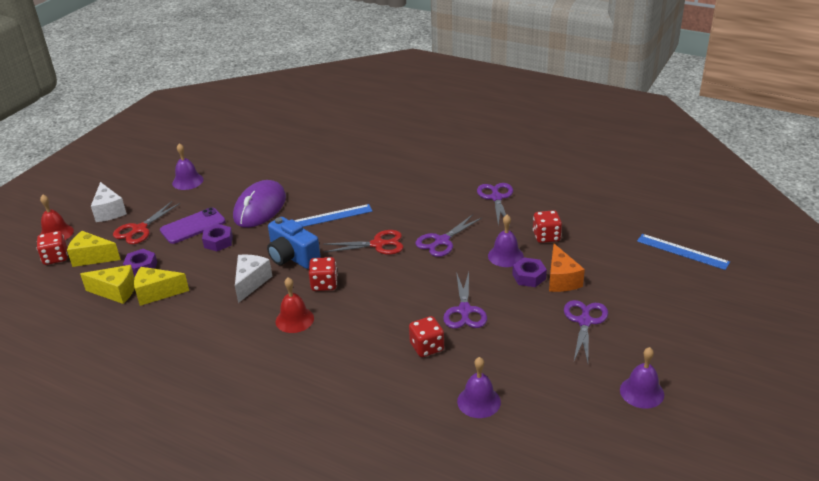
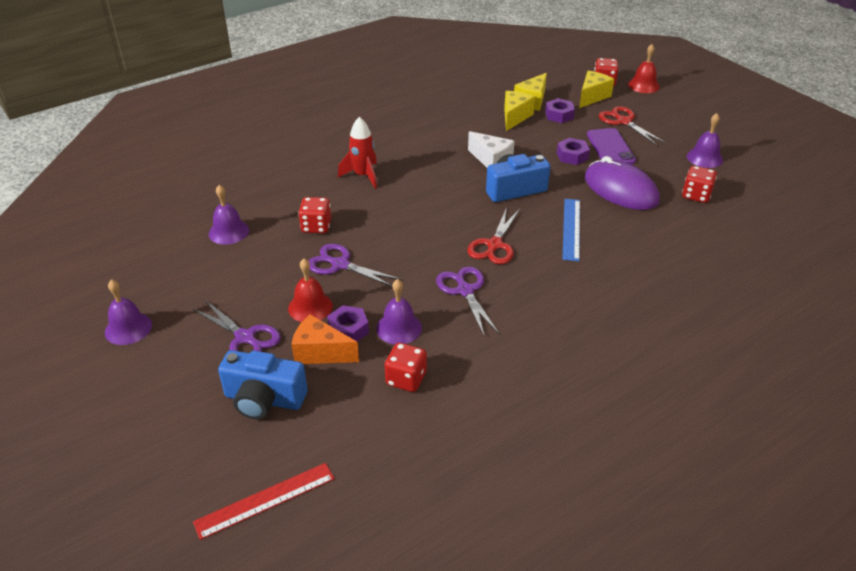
camera: 115 degrees right, 5 degrees up
white cheese [91,182,127,222] -> none
red bell [275,277,314,333] -> red bell moved to [288,259,333,322]
red dice [309,257,337,291] -> red dice moved to [682,166,717,203]
purple scissors [477,183,513,226] -> none
blue ruler [637,234,730,270] -> red ruler [193,463,335,540]
none -> blue camera [218,350,308,419]
none -> red rocket [338,117,377,189]

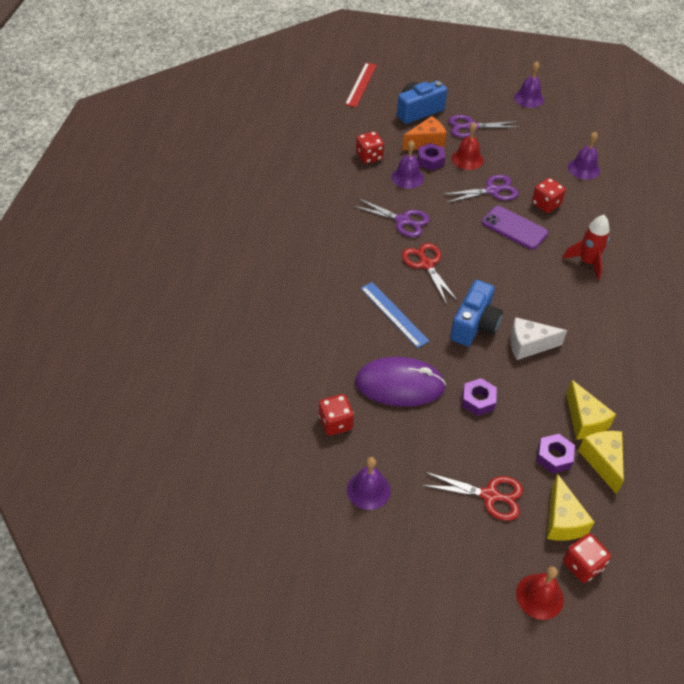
camera: 135 degrees right, 10 degrees up
purple phone [587,128,636,164] -> purple phone moved to [482,206,548,250]

